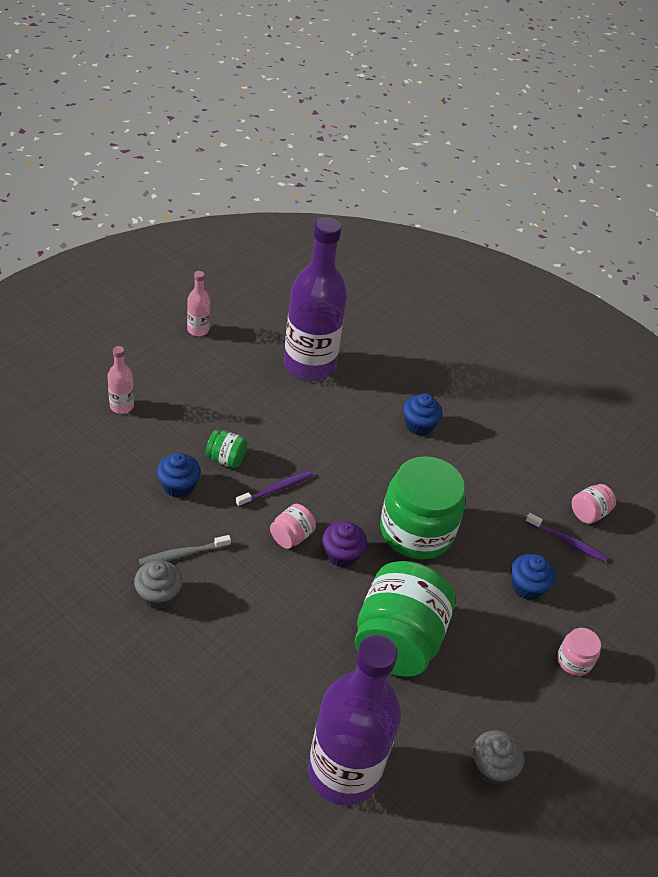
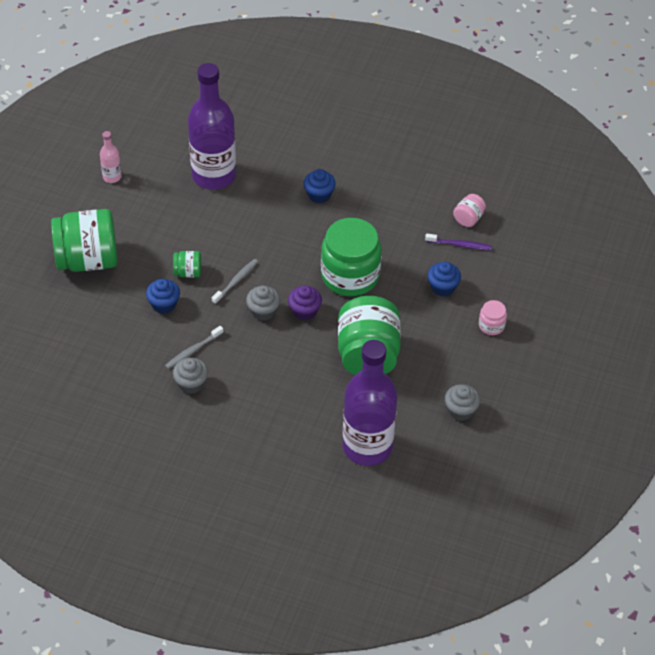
camera: 15 degrees left, 5 degrees up
pink bottle [108,346,134,414] -> green jar [51,209,118,272]
purple toothbrush [236,471,313,507] -> grey toothbrush [212,259,258,304]
pink jar [270,504,316,549] -> grey cupcake [246,286,280,321]

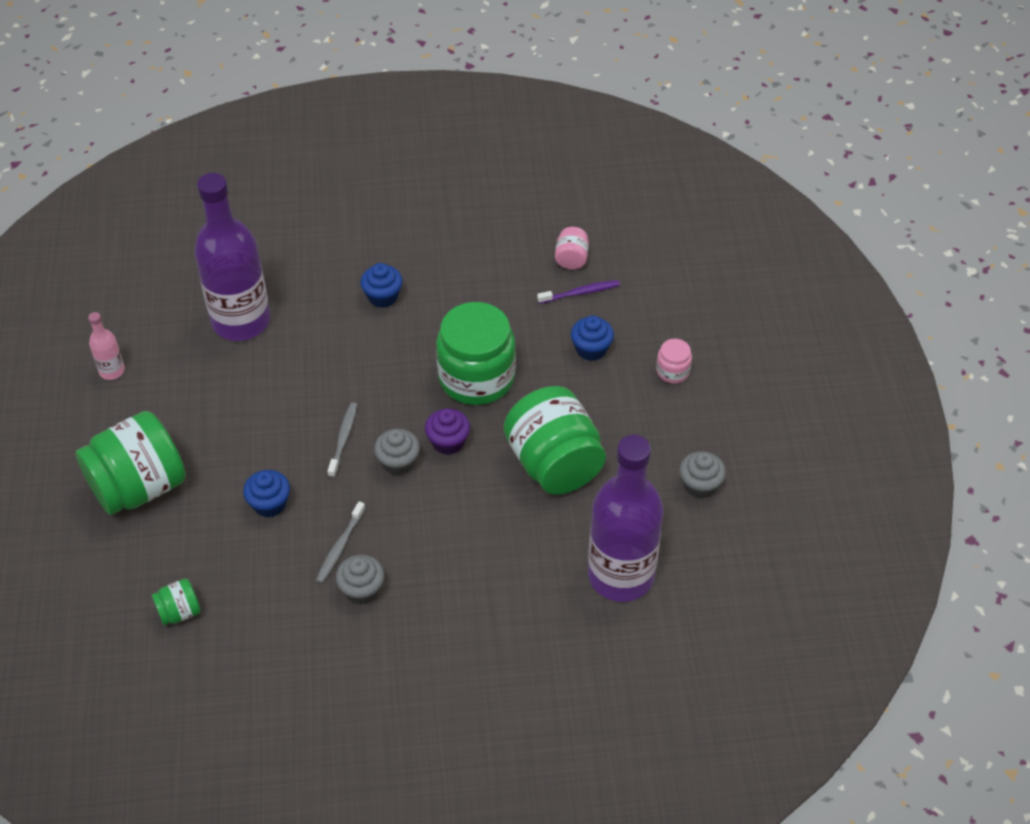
camera: 25 degrees left, 0 degrees up
green jar [173,251,201,277] -> green jar moved to [152,579,201,625]

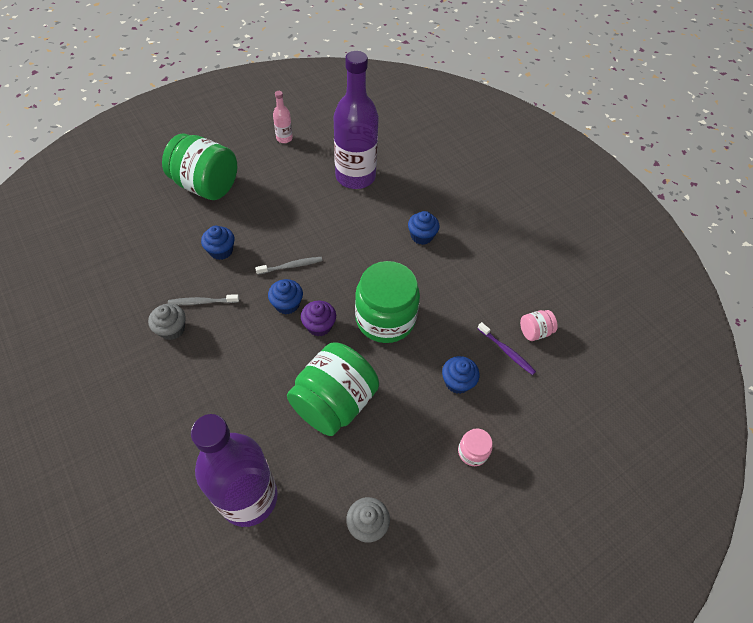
camera: 60 degrees right, 5 degrees up
green jar [152,579,201,625] -> none
grey cupcake [374,429,420,476] -> blue cupcake [268,279,303,315]

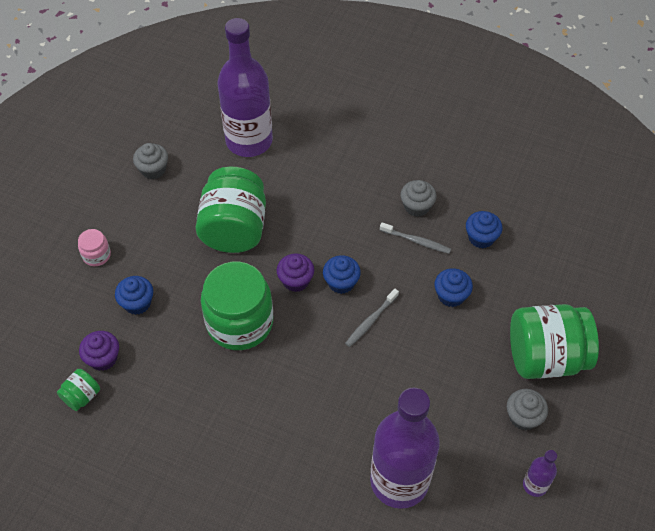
camera: 150 degrees right, 0 degrees up
grey toothbrush [168,294,239,305] -> grey toothbrush turned 60 degrees clockwise [380,222,451,254]
pink bottle [273,91,293,143] -> purple bottle [523,450,557,497]
blue cupcake [408,211,439,245] -> blue cupcake moved to [466,211,502,249]
purple toothbrush [477,322,536,375] -> purple cupcake [79,331,119,371]
pink jar [520,310,558,341] -> green jar [57,369,100,411]
none -> grey cupcake [507,389,548,430]

